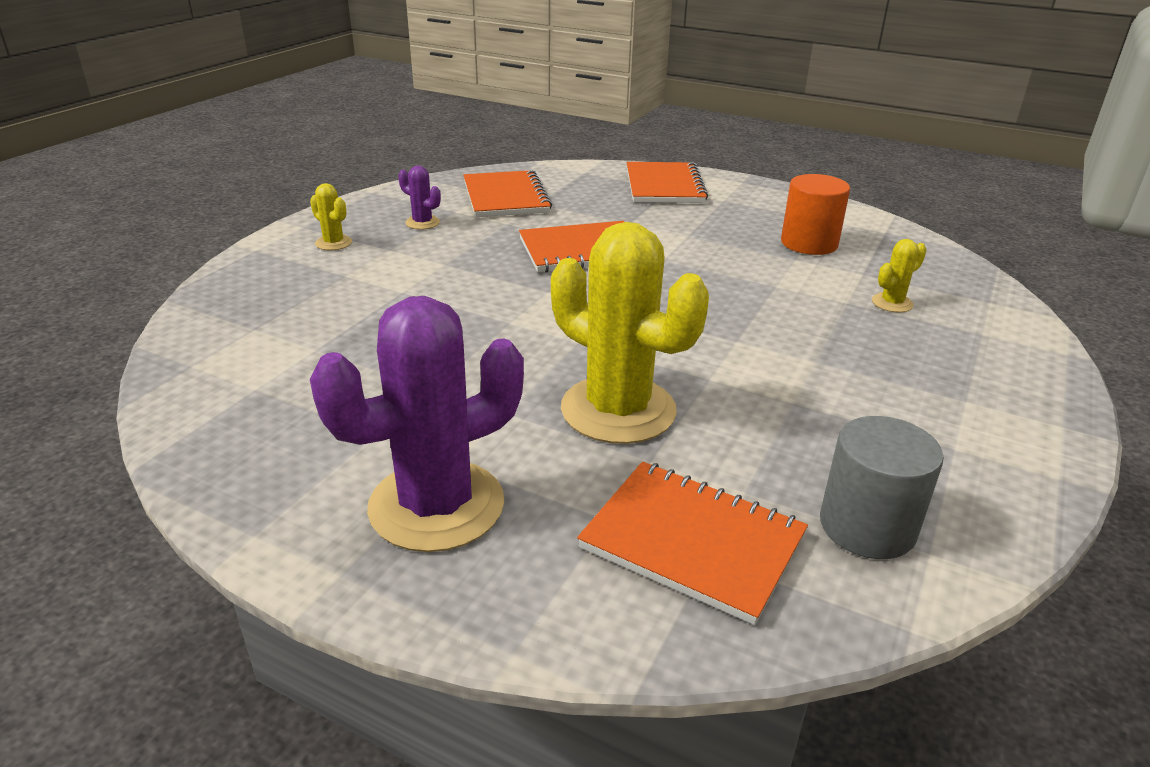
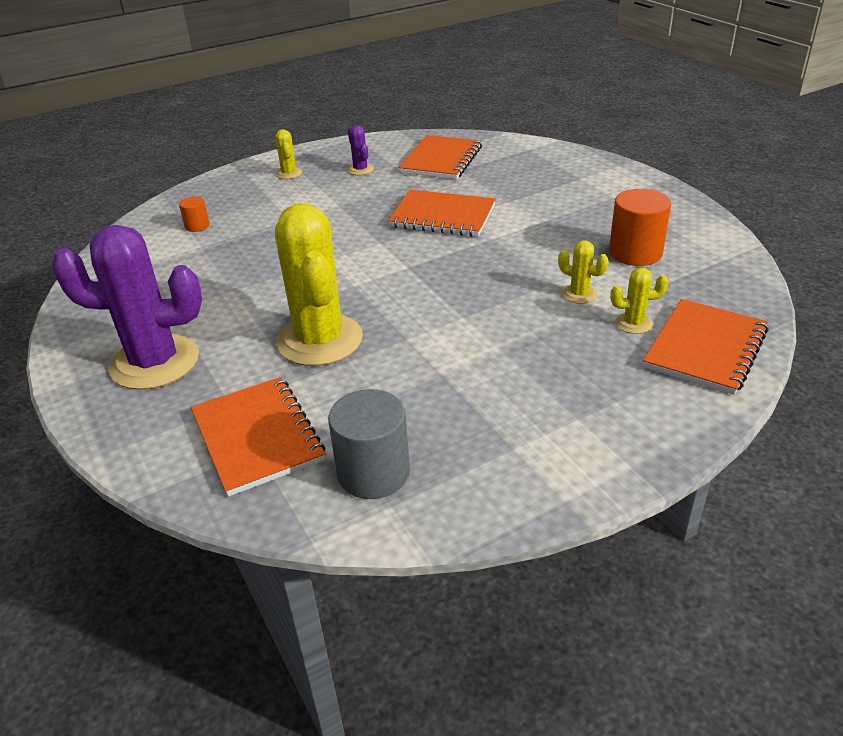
camera: 35 degrees right, 5 degrees up
orange notebook [627,162,708,203] -> orange notebook moved to [643,299,769,395]
none -> orange cylinder [179,196,209,232]
none -> yellow cactus [558,240,609,304]

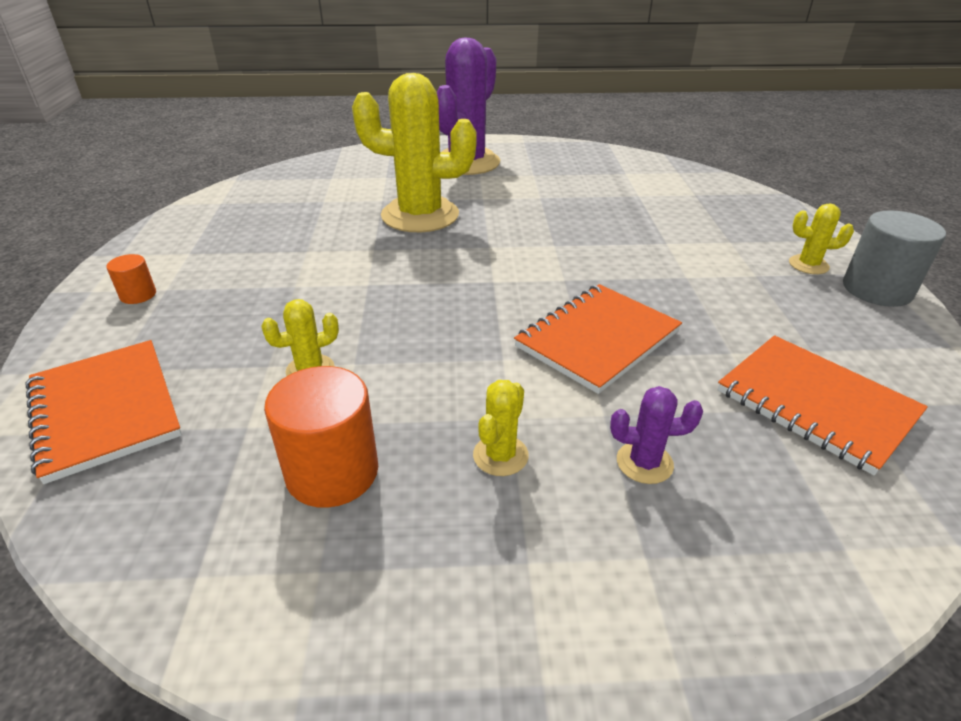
camera: 115 degrees right, 0 degrees up
orange cylinder [179,196,209,232] -> orange cylinder moved to [106,254,156,304]
orange notebook [191,377,325,497] -> none
grey cylinder [328,389,410,499] -> grey cylinder moved to [843,210,946,307]
purple cactus [347,125,374,175] -> purple cactus moved to [610,386,703,484]
yellow cactus [610,268,669,334] -> yellow cactus moved to [473,380,529,476]

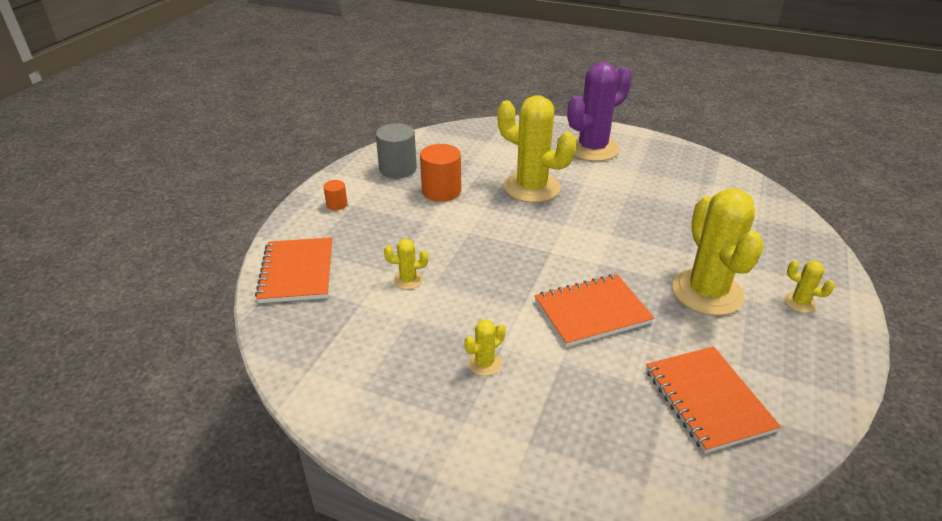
camera: 25 degrees right, 0 degrees up
orange cylinder [264,366,378,508] -> orange cylinder moved to [420,144,461,202]
purple cactus [610,386,703,484] -> none
grey cylinder [843,210,946,307] -> grey cylinder moved to [376,123,417,178]
none -> yellow cactus [672,188,764,315]

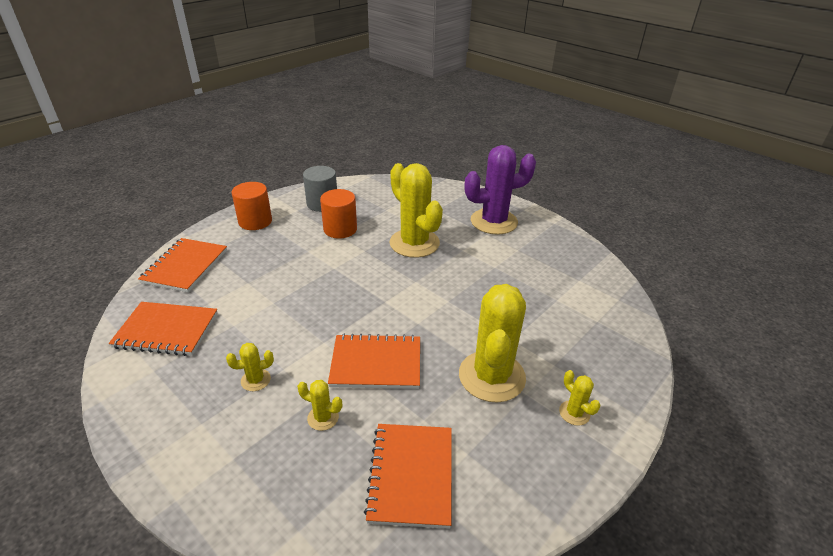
camera: 20 degrees right, 0 degrees up
orange cylinder [323,180,348,210] -> orange cylinder [232,182,272,230], size x1.94
yellow cactus [384,239,428,289] -> yellow cactus moved to [297,380,342,431]
none -> orange notebook [109,302,218,356]

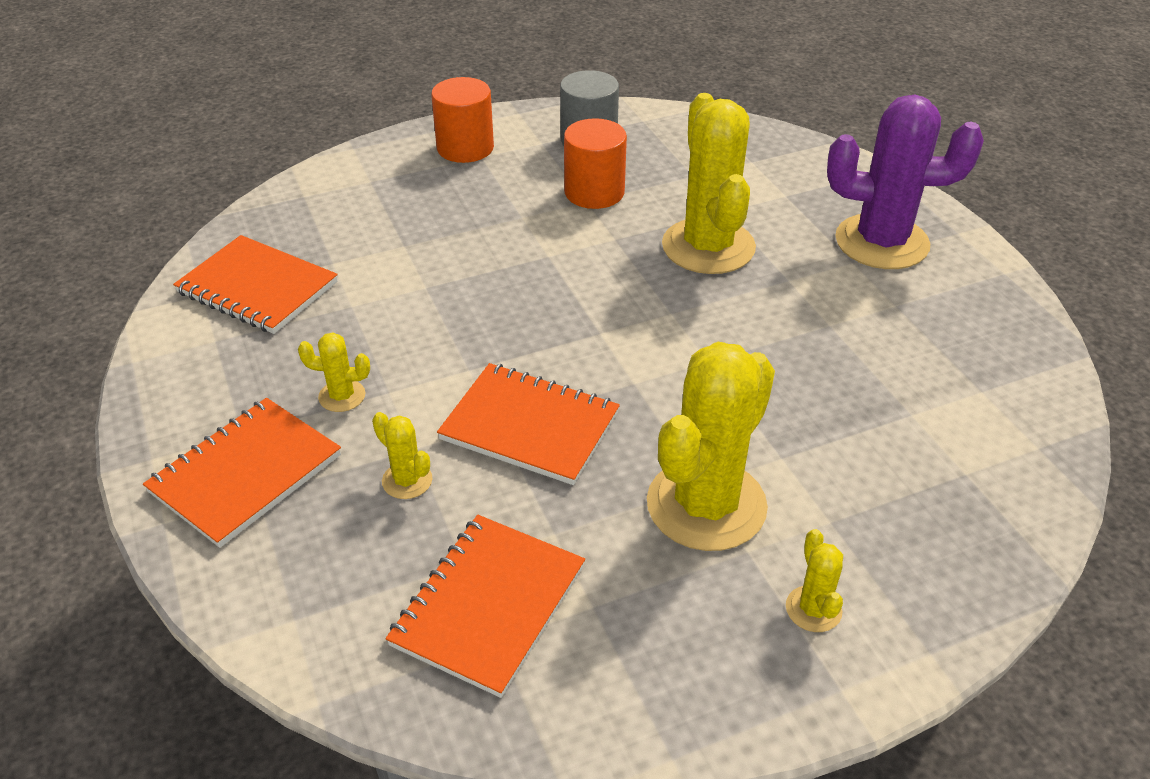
camera: 25 degrees right, 5 degrees up
orange notebook [138,238,227,292] -> orange notebook moved to [143,398,341,548]

